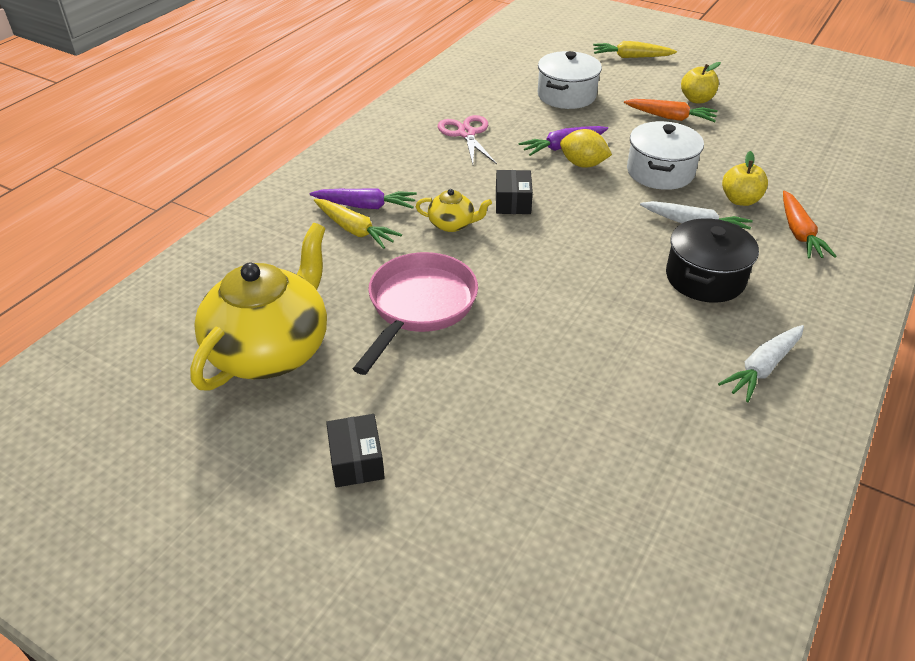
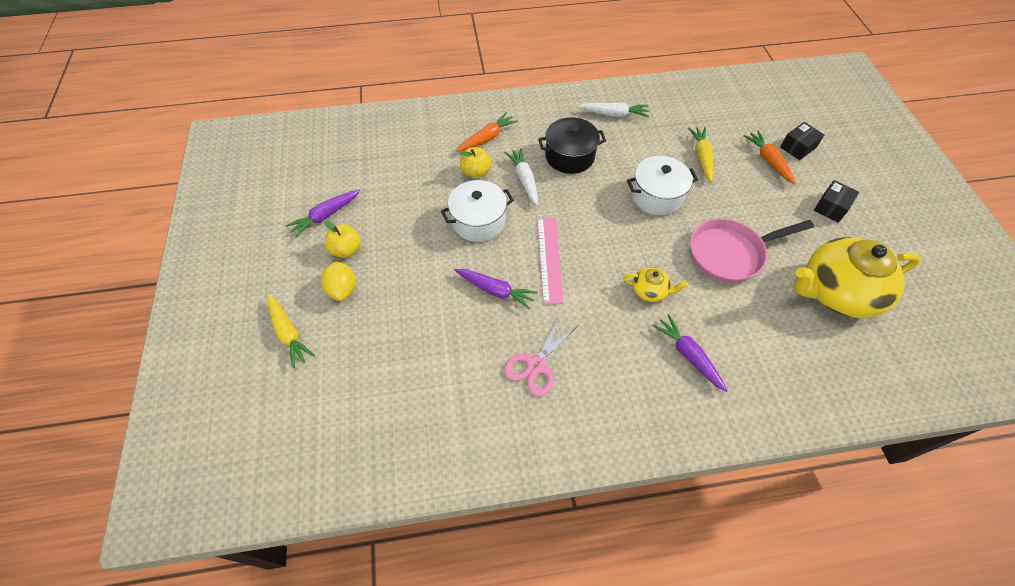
camera: 130 degrees left, 15 degrees up
yellow carrot [314,199,402,249] -> yellow carrot moved to [688,127,713,182]
yellow teapot [416,189,492,232] -> yellow teapot turned 135 degrees clockwise [623,267,688,302]
black box [496,170,533,214] -> black box moved to [780,122,824,160]
white pot [538,51,602,109] -> white pot moved to [627,156,698,215]
yellow lemon [560,129,612,168] -> yellow lemon moved to [321,261,355,301]
orange carrot [624,99,718,122] -> orange carrot moved to [743,131,796,185]
none -> purple carrot [286,190,360,238]
none -> pink ruler [537,217,564,304]

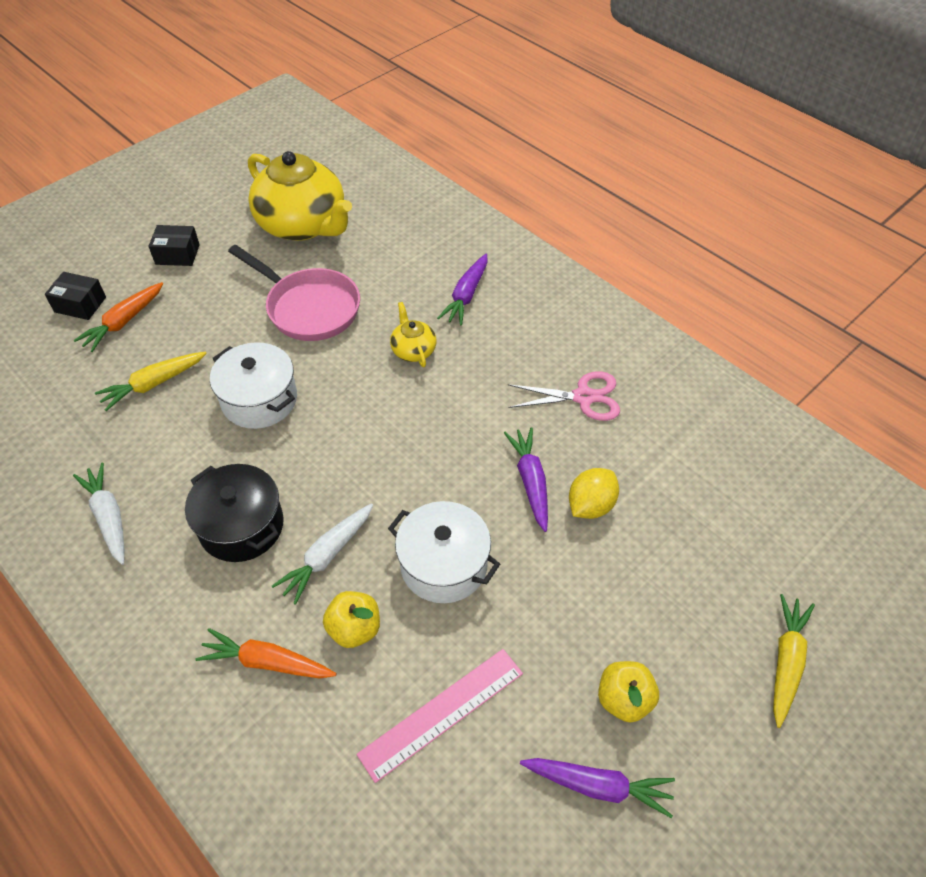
camera: 125 degrees left, 5 degrees down
yellow lemon [321,261,355,301] -> yellow lemon moved to [569,468,619,519]
pink ruler [537,217,564,304] -> pink ruler moved to [357,649,523,783]

